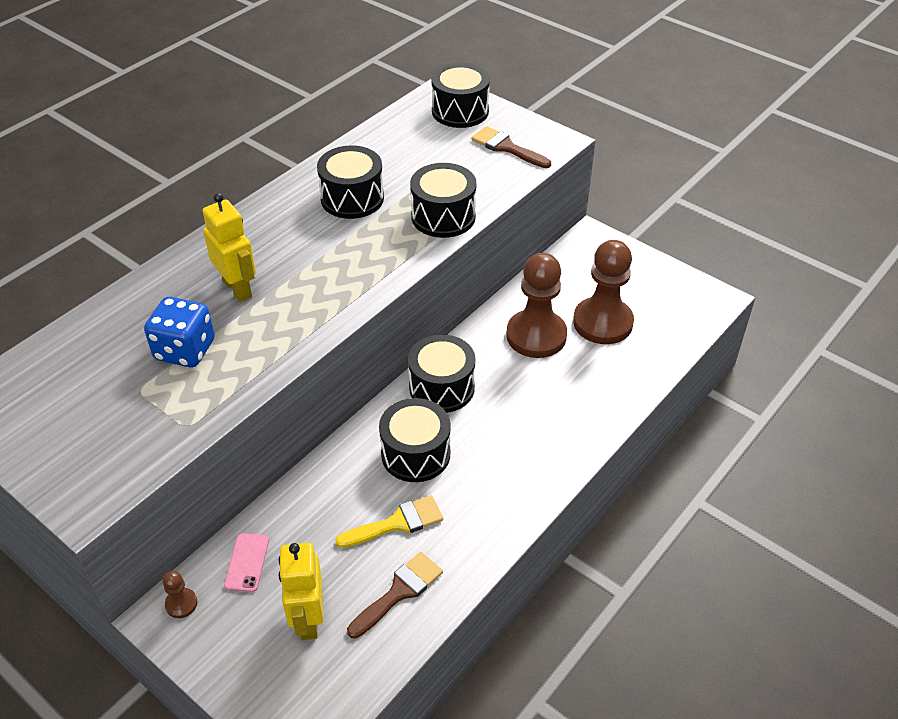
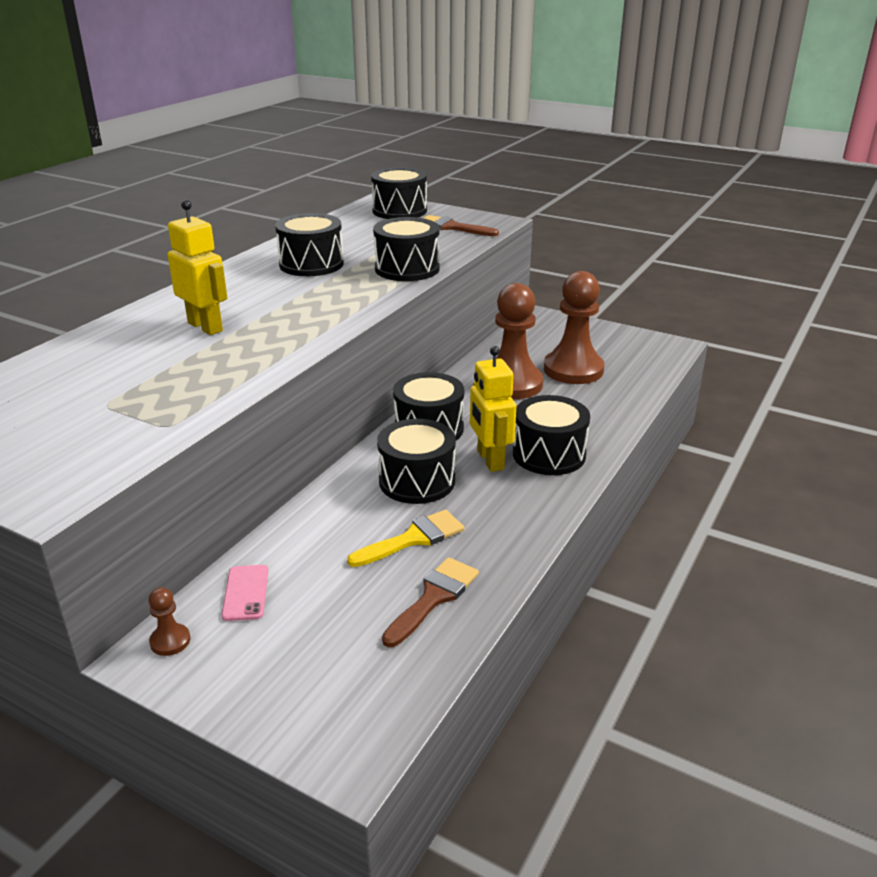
camera: 10 degrees left, 15 degrees down
blue dice [144,297,215,367] -> none
yellow robot [279,543,323,640] -> yellow robot moved to [470,346,516,472]
none -> black drum [513,395,590,475]

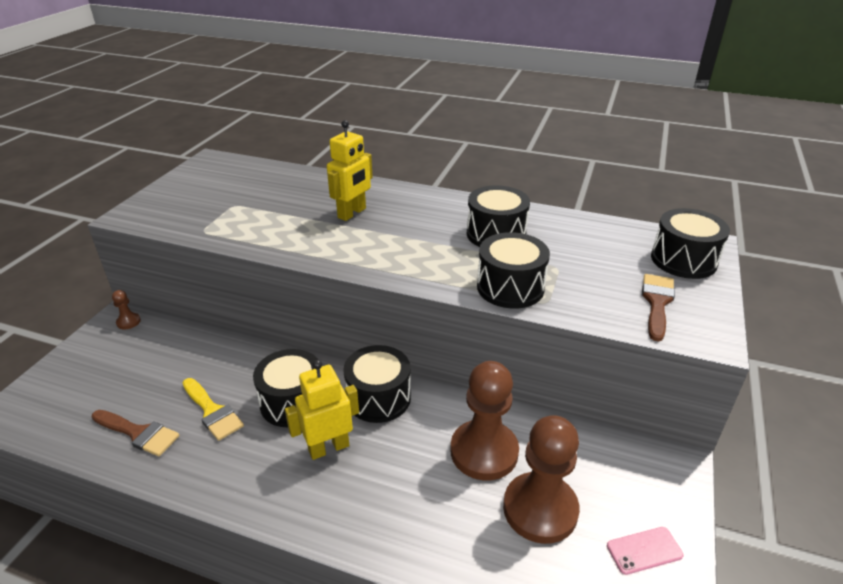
camera: 80 degrees right, 5 degrees up
pink phone [221,565,268,621] -> pink phone moved to [607,527,684,575]
black drum [513,395,590,475] -> none

